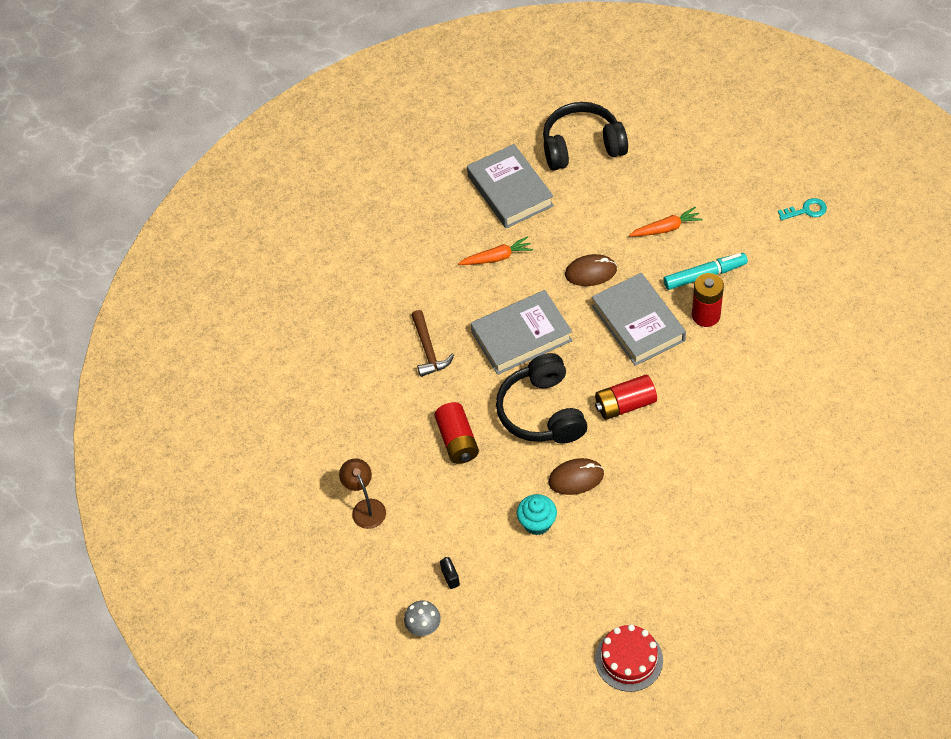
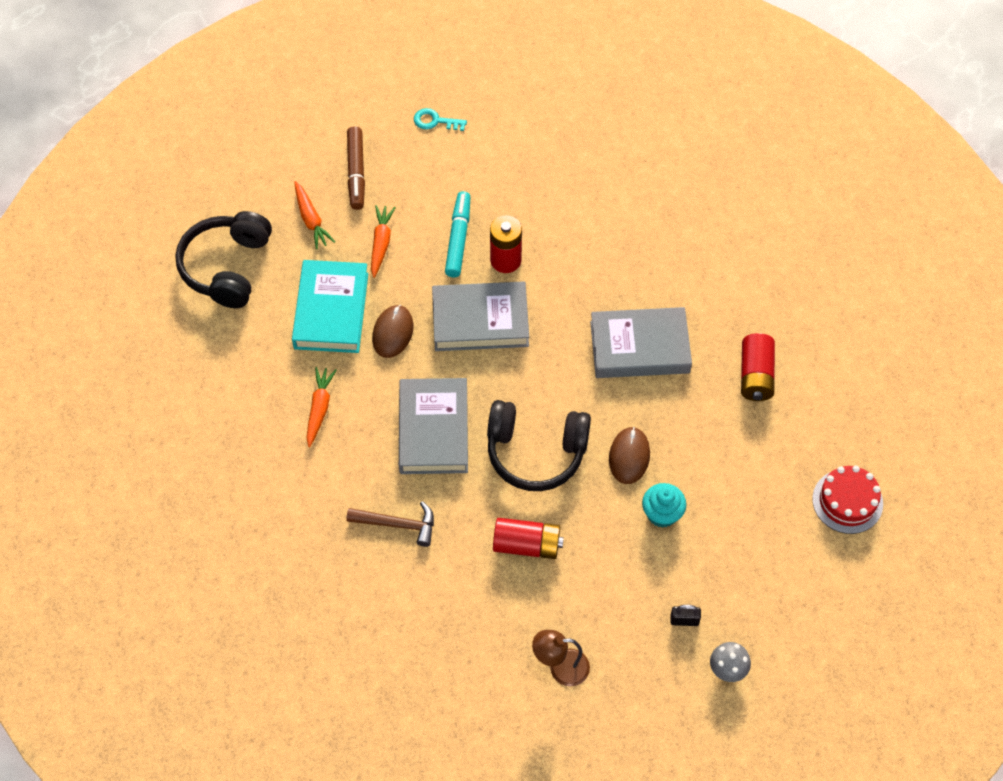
camera: 70 degrees left, 5 degrees up
grey book [467,144,554,229] -> grey book moved to [590,307,692,378]
red battery [595,374,657,420] -> red battery moved to [741,333,775,401]
turquoise key [778,198,827,220] -> turquoise key turned 90 degrees counterclockwise [414,108,467,131]
none -> turquoise book [292,260,368,353]
none -> orange carrot [294,181,335,249]
none -> brown marker [347,126,365,210]

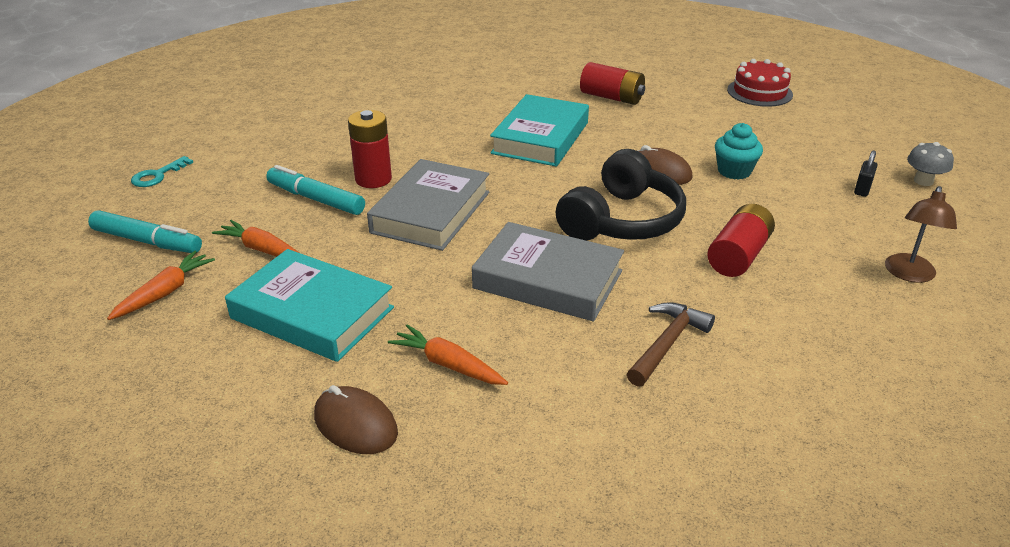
camera: 65 degrees left, 25 degrees down
black headphones [175,211,272,308] -> none
orange carrot [294,181,335,249] -> orange carrot turned 60 degrees counterclockwise [107,251,215,320]
brown marker [347,126,365,210] -> turquoise marker [88,210,202,253]
brown mouse [372,305,413,358] -> brown mouse moved to [314,385,398,454]
grey book [590,307,692,378] -> turquoise book [490,94,589,167]

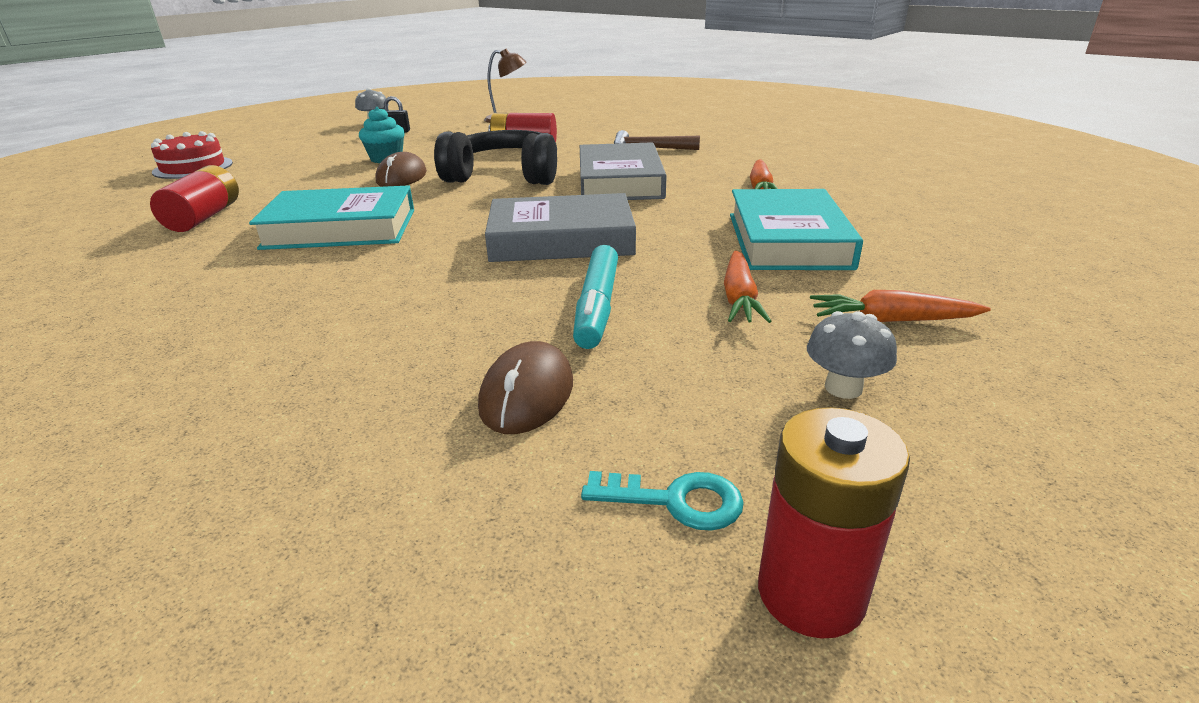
camera: 115 degrees left, 5 degrees down
turquoise marker [88,210,202,253] -> grey mushroom [807,311,897,399]
brown mouse [314,385,398,454] -> brown mouse moved to [478,341,573,434]
red battery [348,110,392,188] -> red battery moved to [758,407,910,639]

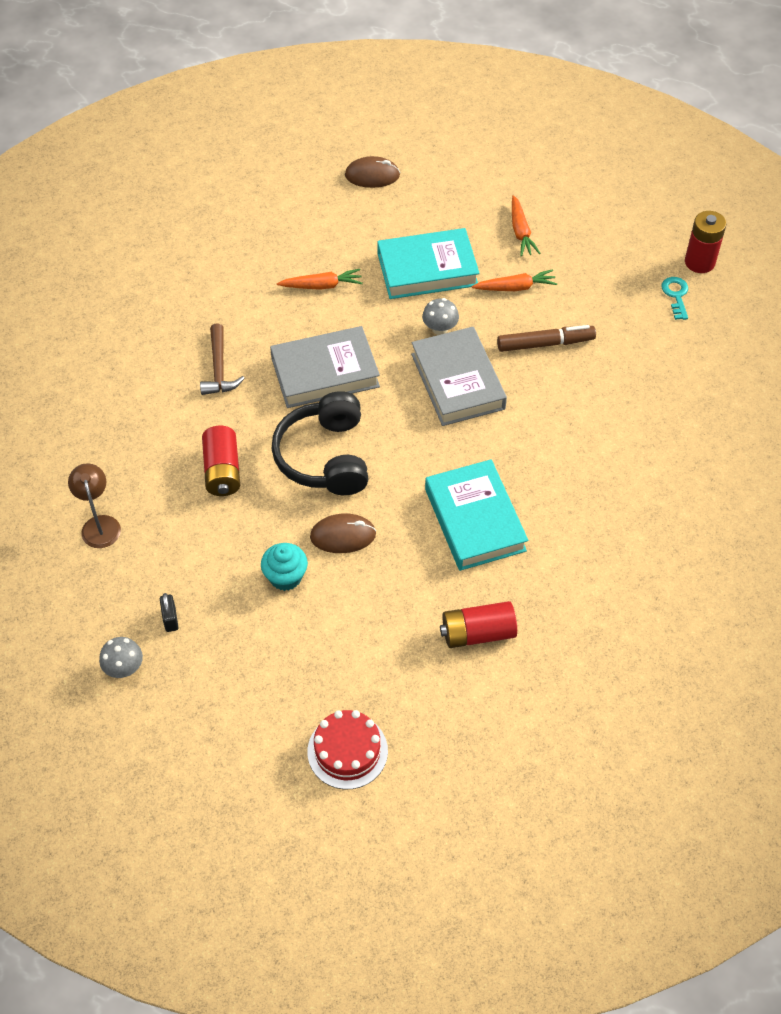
camera: 105 degrees left, 25 degrees up
brown mouse [478,341,573,434] -> brown mouse moved to [345,156,400,188]
turquoise marker [573,245,618,349] -> brown marker [497,325,596,352]
grey mushroom [807,311,897,399] -> grey mushroom moved to [422,298,459,335]

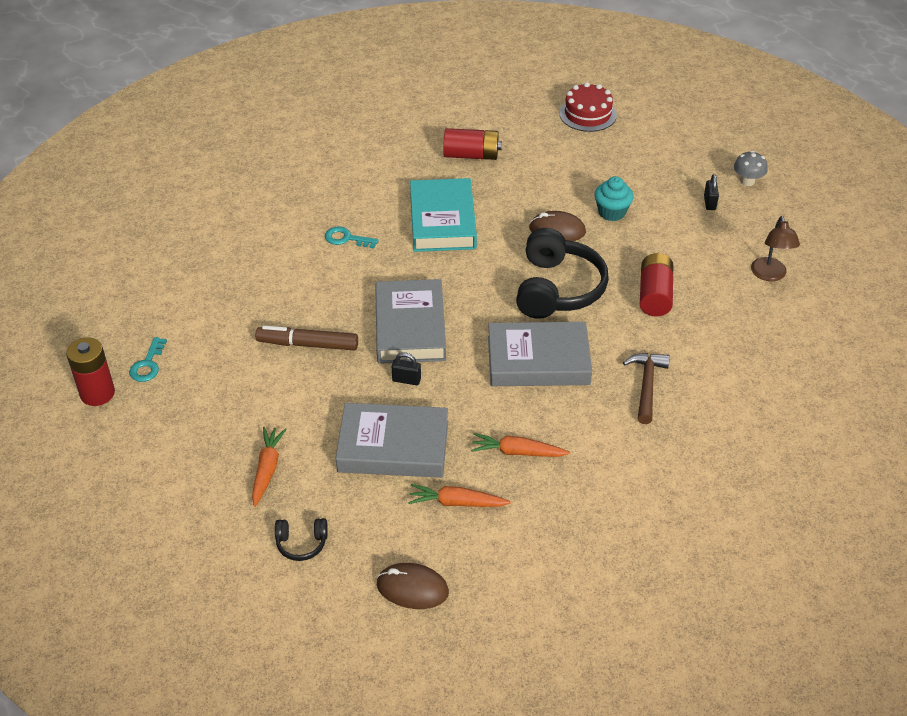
camera: 165 degrees left, 10 degrees down
turquoise book [377,228,480,299] -> grey book [336,403,448,478]
grey mushroom [422,298,459,335] -> black padlock [392,352,421,385]
orange carrot [472,269,557,291] -> orange carrot moved to [408,484,511,507]
none -> black headphones [275,518,328,561]
none -> turquoise key [325,226,379,249]

